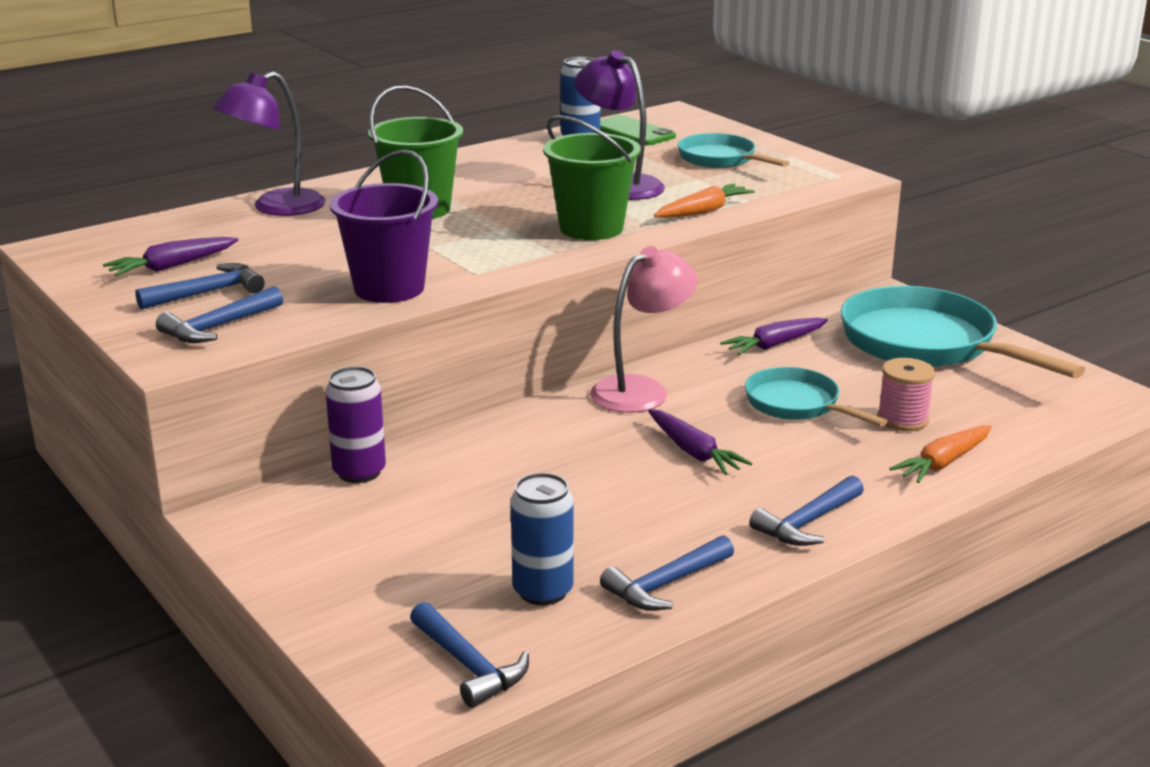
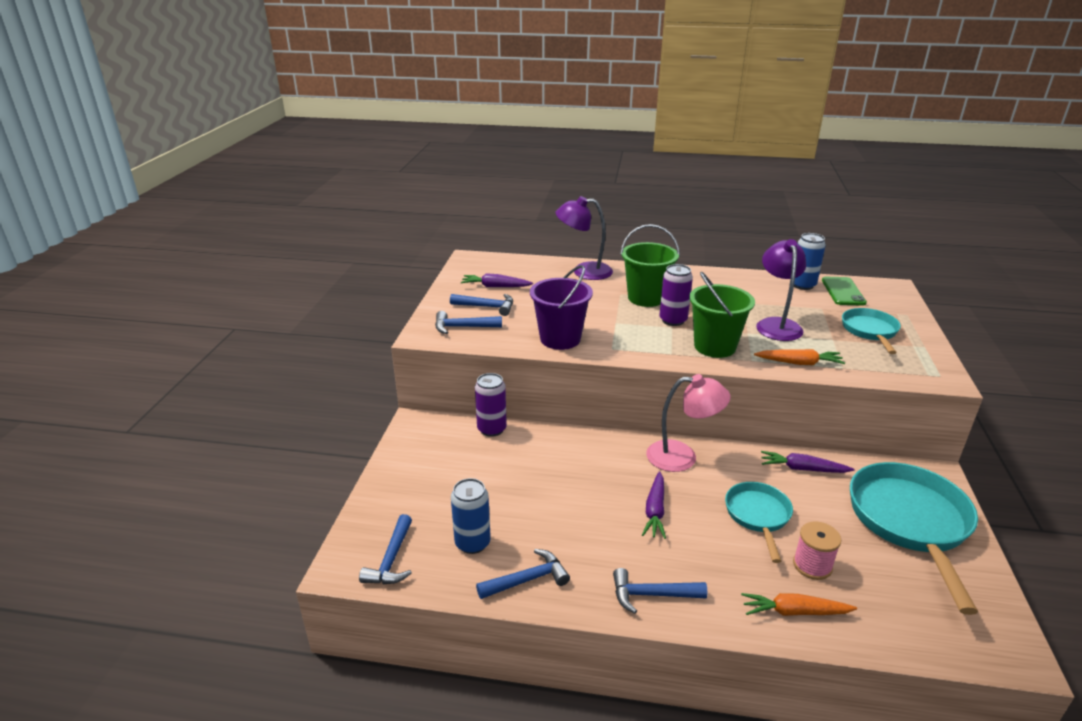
camera: 45 degrees right, 5 degrees up
blue hammer [600,535,734,611] -> blue hammer turned 150 degrees clockwise [476,549,570,599]
none -> purple can [660,264,693,326]

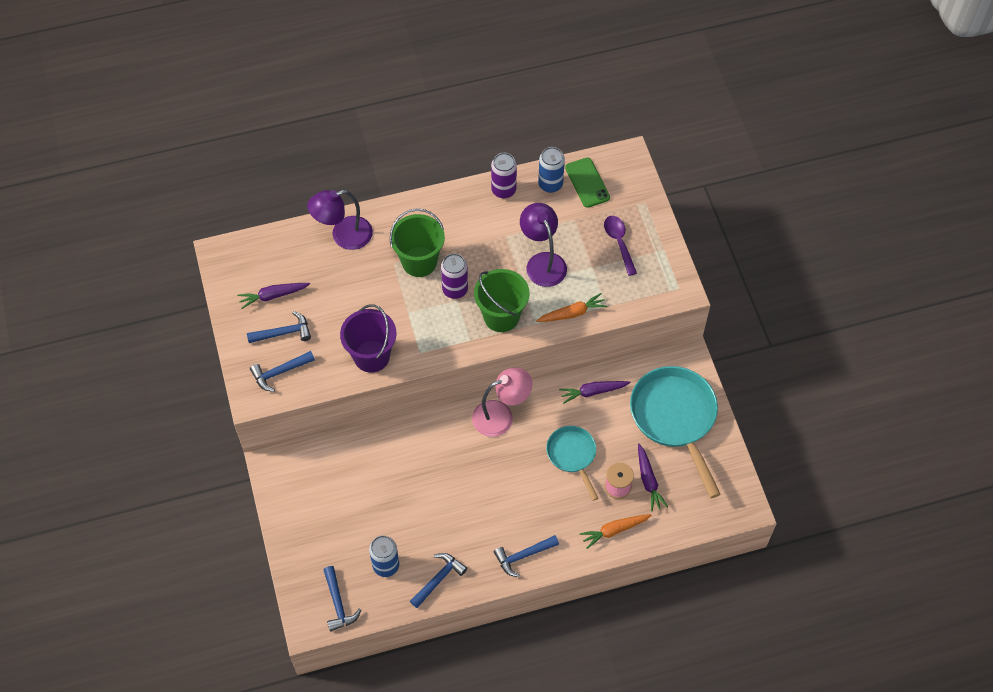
camera: 25 degrees left, 30 degrees up
purple can [475,373,507,437] -> purple can moved to [491,153,517,198]
purple carrot [642,471,666,539] -> purple carrot moved to [638,443,668,511]
turquoise pan [842,308,901,354] -> purple spoon [604,216,637,276]

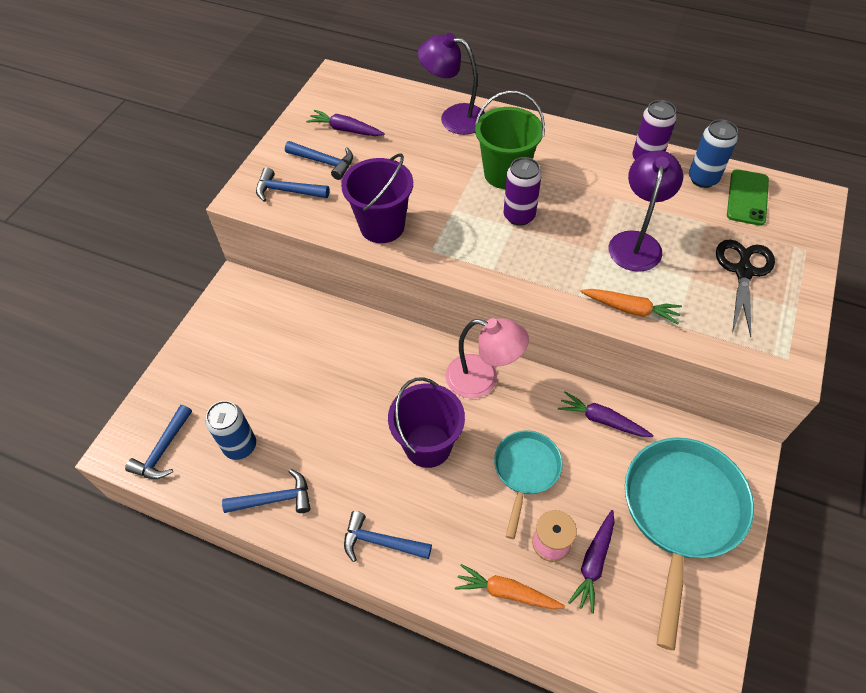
camera: 40 degrees right, 5 degrees down
green bucket [474,269,529,332] -> none
purple spoon [604,216,637,276] -> black scissors [716,240,775,337]
none -> purple bucket [388,377,465,468]

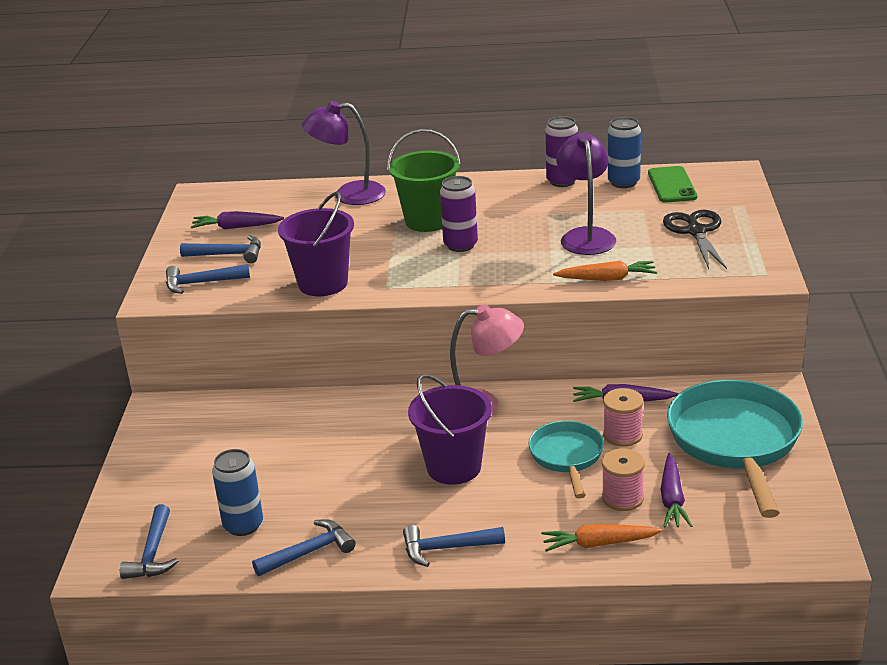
camera: 20 degrees left, 25 degrees down
none -> pink spool [603,388,644,447]

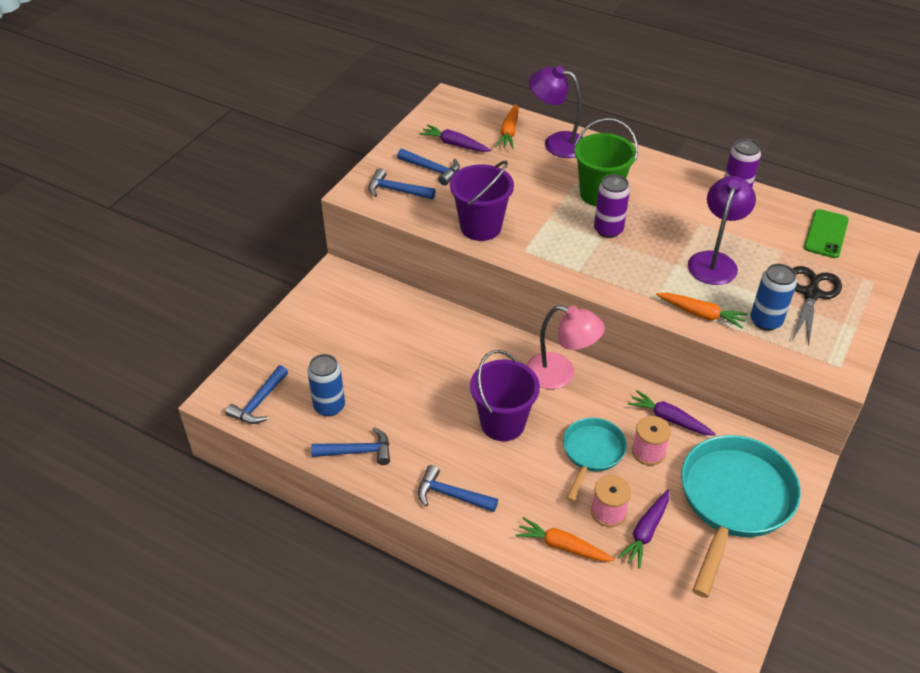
camera: 25 degrees right, 15 degrees up
blue can [608,117,641,188] -> blue can moved to [750,264,797,331]
none -> orange carrot [495,104,519,149]

